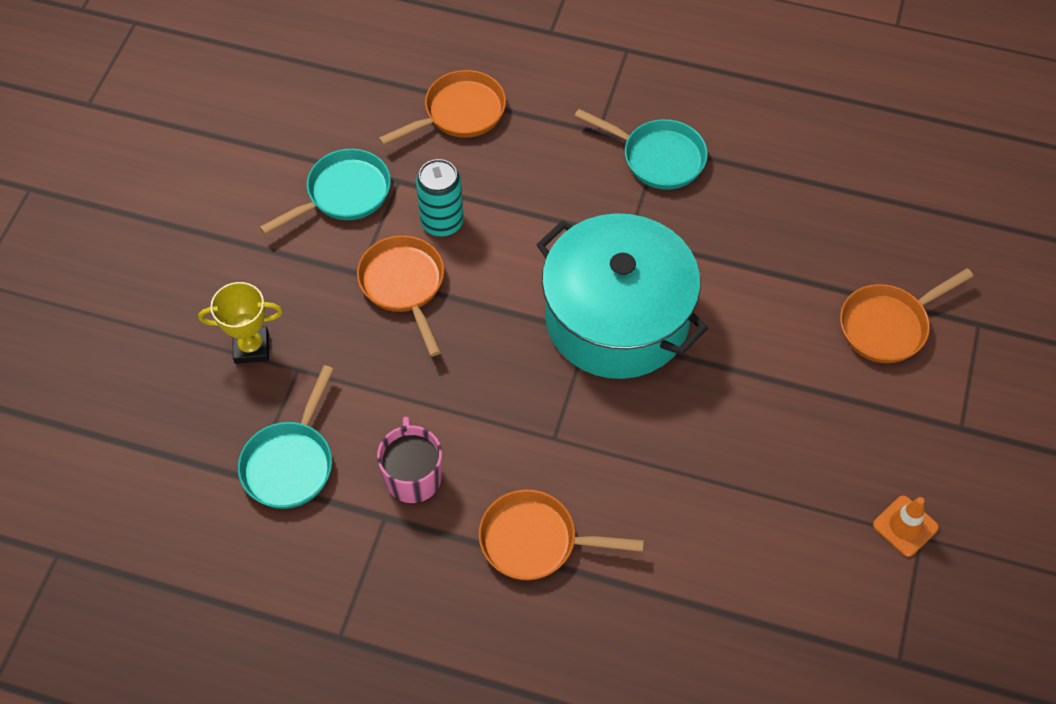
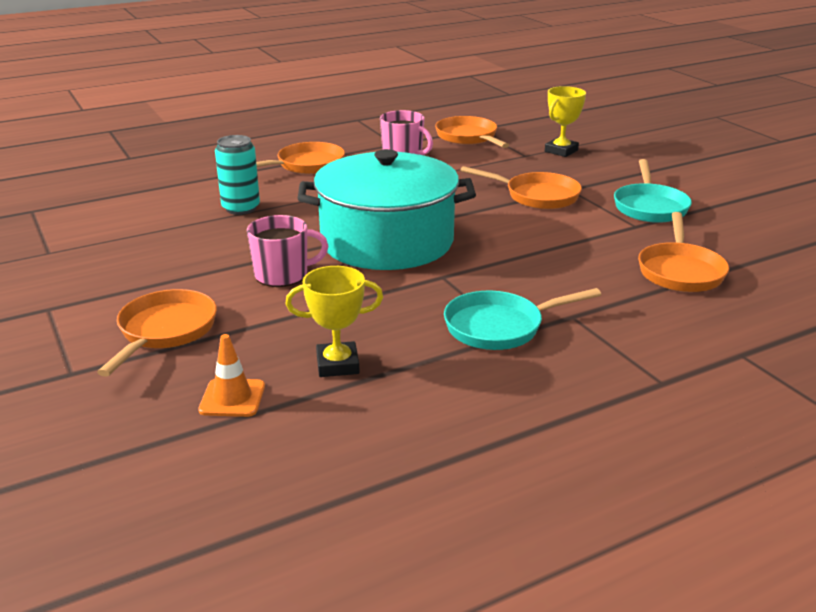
camera: 135 degrees right, 30 degrees down
turquoise pan [238,365,334,509] -> orange pan [435,116,509,148]
turquoise can [416,159,464,237] -> turquoise can moved to [215,135,260,215]
orange traffic cone [873,495,939,557] -> orange traffic cone moved to [198,334,265,417]
none -> pink mug [247,215,328,287]
none -> yellow trophy [285,266,383,377]

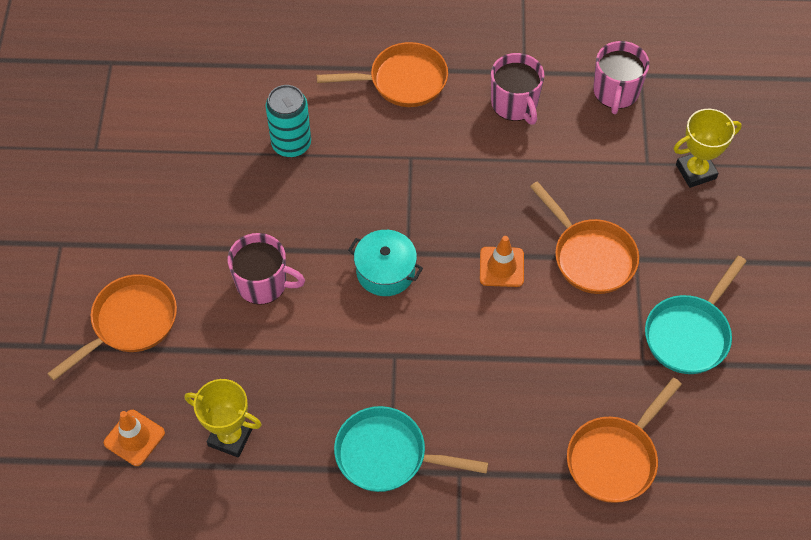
camera: 30 degrees right, 30 degrees up
turquoise pot [298,149,476,270] -> turquoise pot [348,230,423,296], size x0.43
orange pan [435,116,509,148] -> pink mug [593,41,649,114]
none -> orange traffic cone [480,236,524,287]

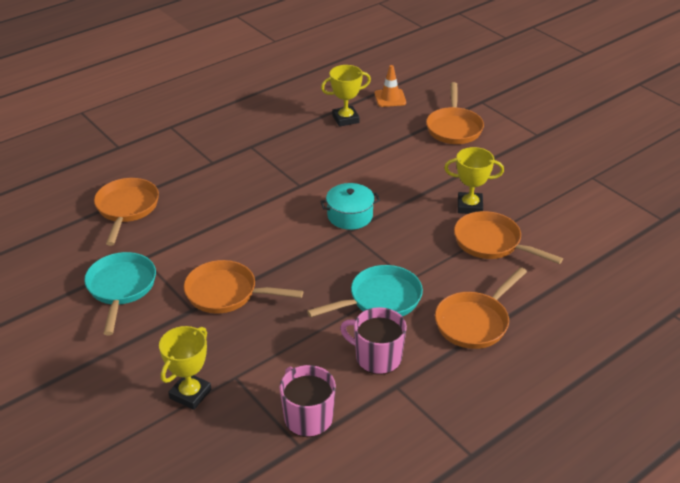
camera: 140 degrees right, 20 degrees down
pink mug [228,233,305,305] -> none
turquoise can [265,85,311,157] -> orange pan [454,211,563,264]
turquoise pan [334,406,488,492] -> turquoise pan moved to [307,265,423,317]
orange traffic cone [480,236,524,287] -> none
none -> yellow trophy [444,147,504,214]

